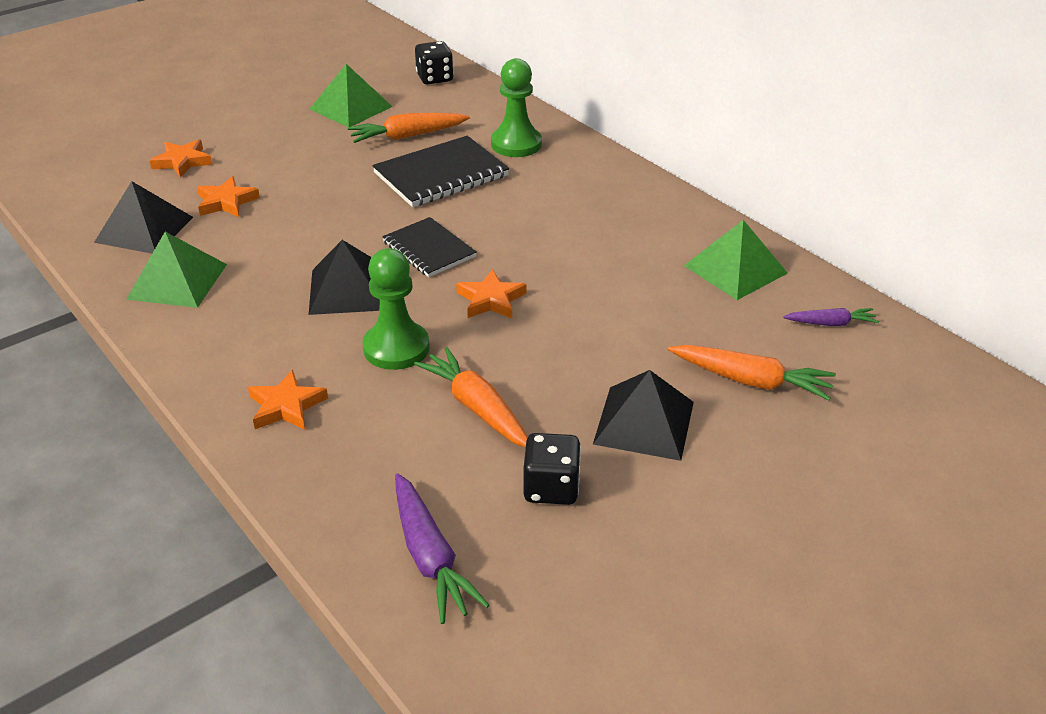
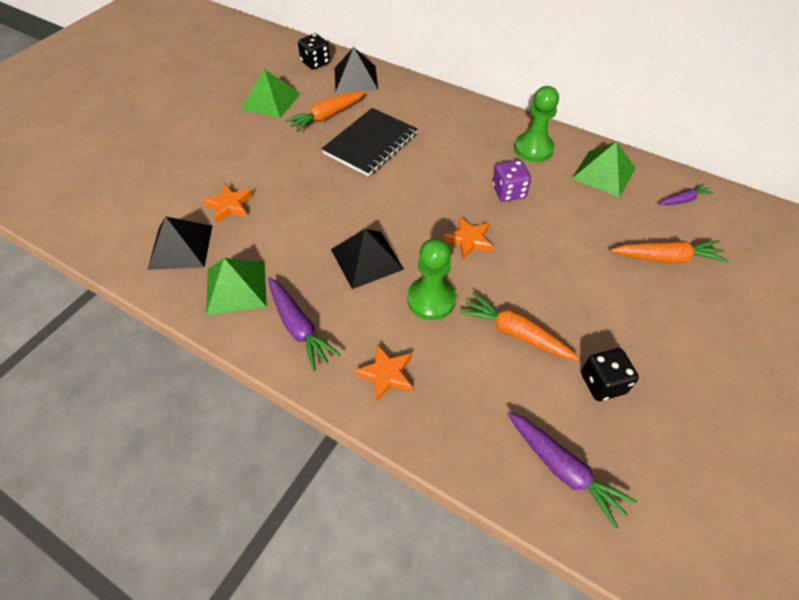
camera: 20 degrees left, 15 degrees up
orange star [149,139,212,178] -> none
black notebook [382,217,477,277] -> none
green pawn [491,58,542,157] -> green pawn moved to [514,86,559,162]
black pyramid [593,370,694,461] -> black pyramid moved to [335,47,378,92]
none -> purple carrot [268,277,341,371]
none -> purple dice [492,160,531,202]

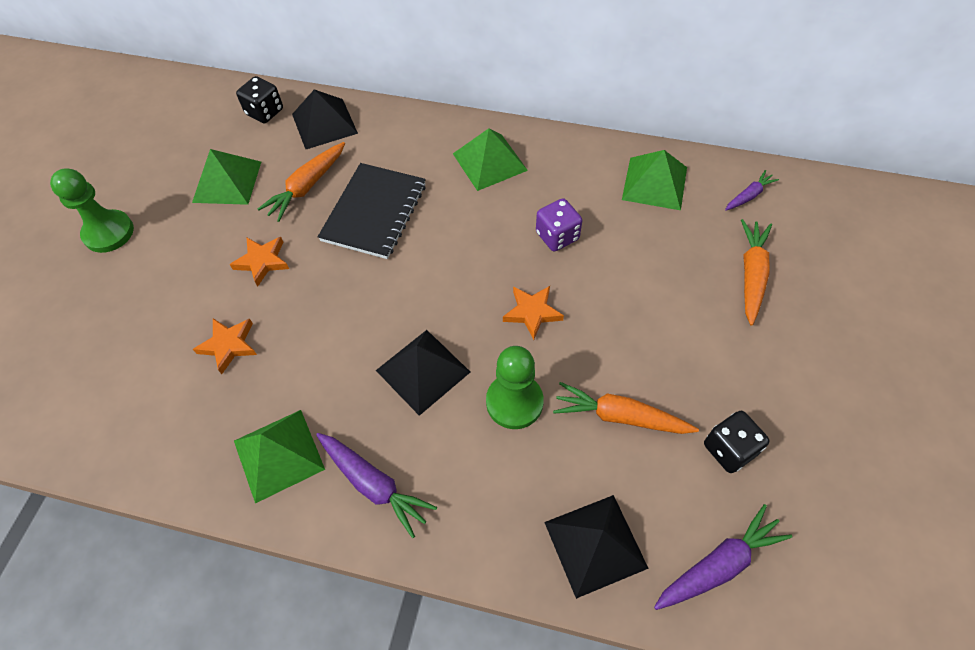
camera: 15 degrees left, 5 degrees up
black pyramid [148,216,212,270] -> black pyramid moved to [544,495,649,599]
orange star [354,345,413,402] -> orange star moved to [230,237,289,287]
purple carrot [507,412,637,529] -> purple carrot turned 60 degrees counterclockwise [654,504,792,610]
green pawn [514,86,559,162] -> green pawn moved to [50,168,134,253]
orange carrot [611,240,728,263] -> orange carrot turned 60 degrees counterclockwise [741,219,772,326]
none -> green pyramid [453,128,528,191]

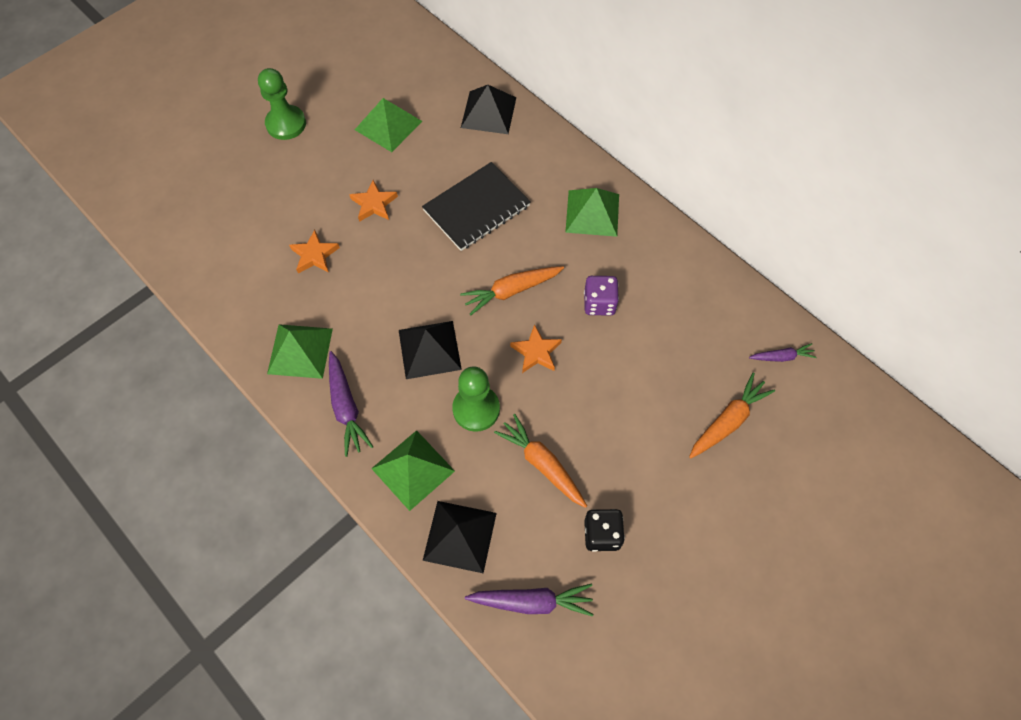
camera: 30 degrees right, 5 degrees up
black dice [236,76,283,123] -> none
orange carrot [258,142,345,222] -> orange carrot moved to [460,266,564,315]
green pyramid [622,150,687,210] -> green pyramid moved to [371,430,455,511]

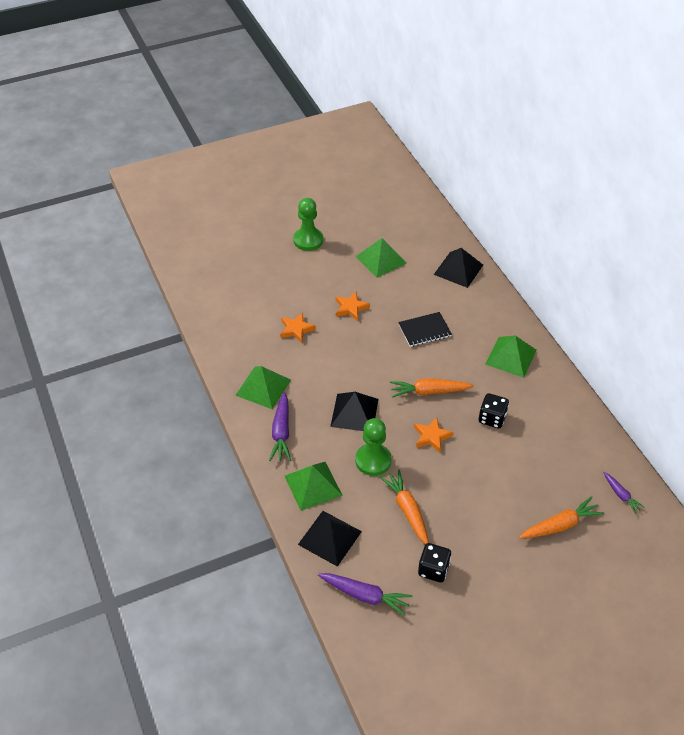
camera: 20 degrees right, 15 degrees down
black notebook [422,162,531,251] -> black notebook [398,312,452,347], size x0.66
purple dice [584,276,619,316] -> black dice [479,393,509,428]
purple carrot [749,343,817,362] -> purple carrot turned 45 degrees clockwise [603,472,645,514]

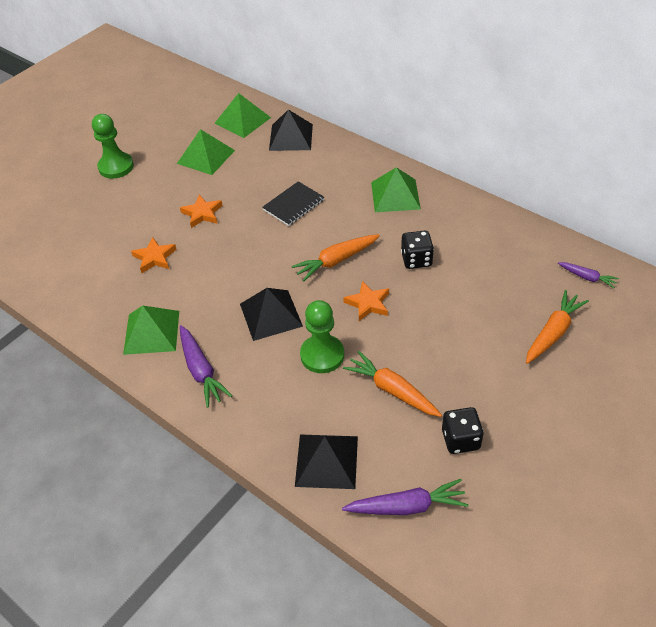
camera: 25 degrees left, 0 degrees up
green pyramid [285,462,343,511] -> green pyramid moved to [214,93,271,138]

